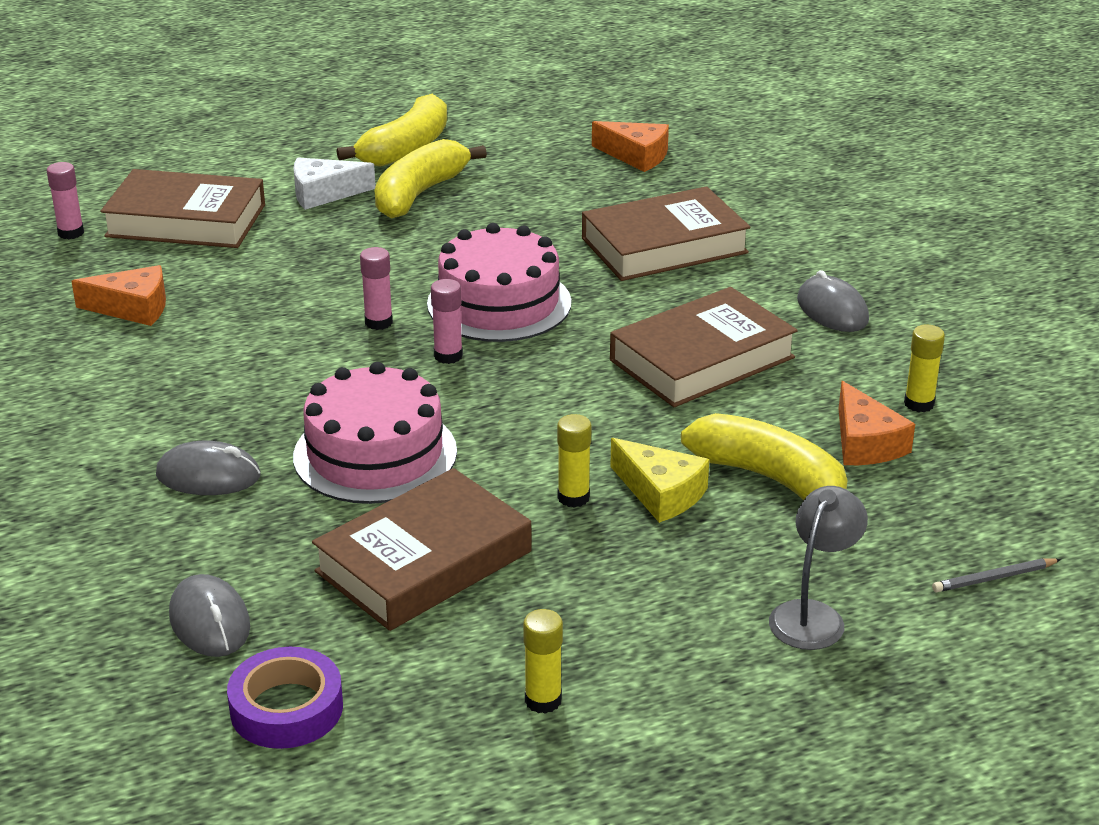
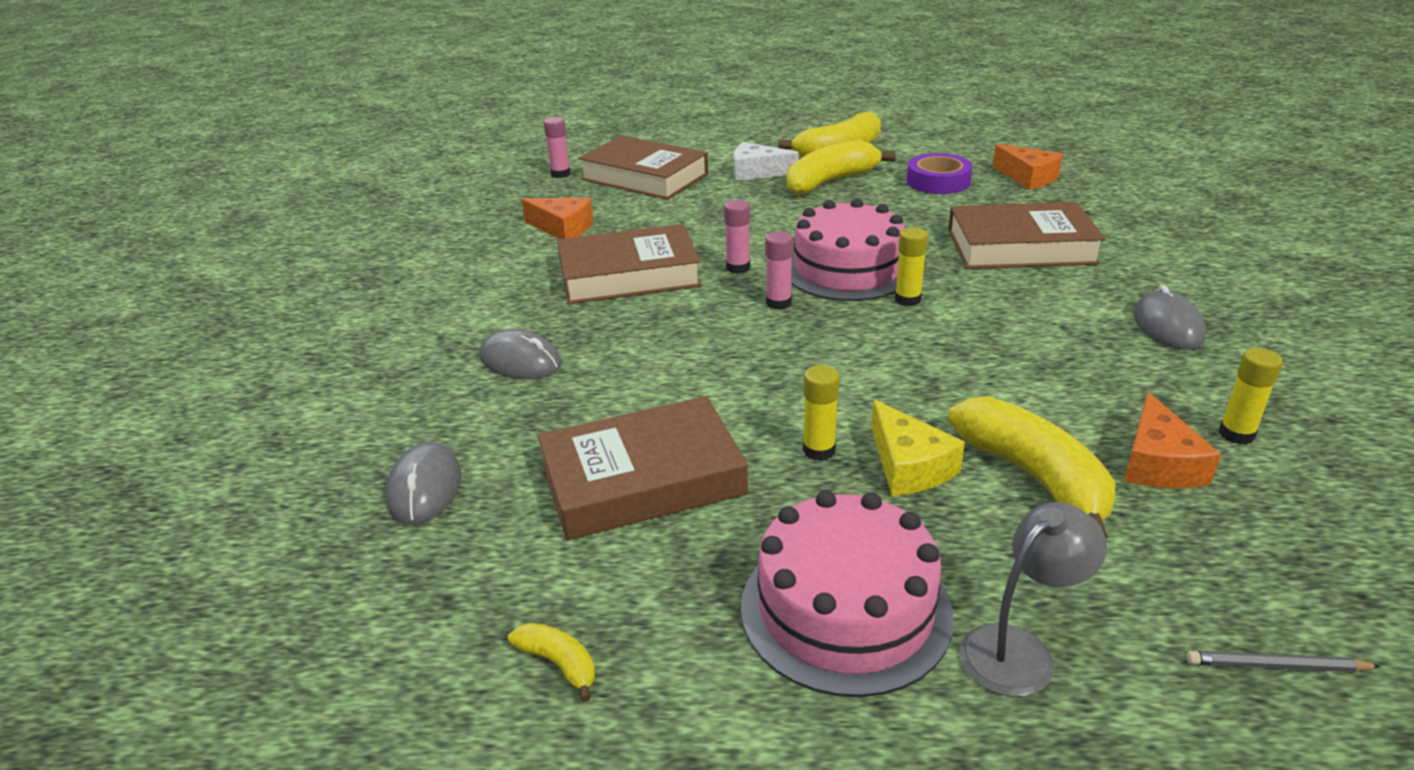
camera: 25 degrees right, 0 degrees up
purple tape [227,647,343,749] -> purple tape moved to [907,153,972,194]
pink cake [293,362,457,504] -> pink cake moved to [741,490,954,697]
yellow glue stick [523,609,563,714] -> yellow glue stick moved to [895,227,928,306]
brown book [610,287,798,407] -> brown book moved to [557,224,702,304]
none -> yellow banana [508,623,595,702]

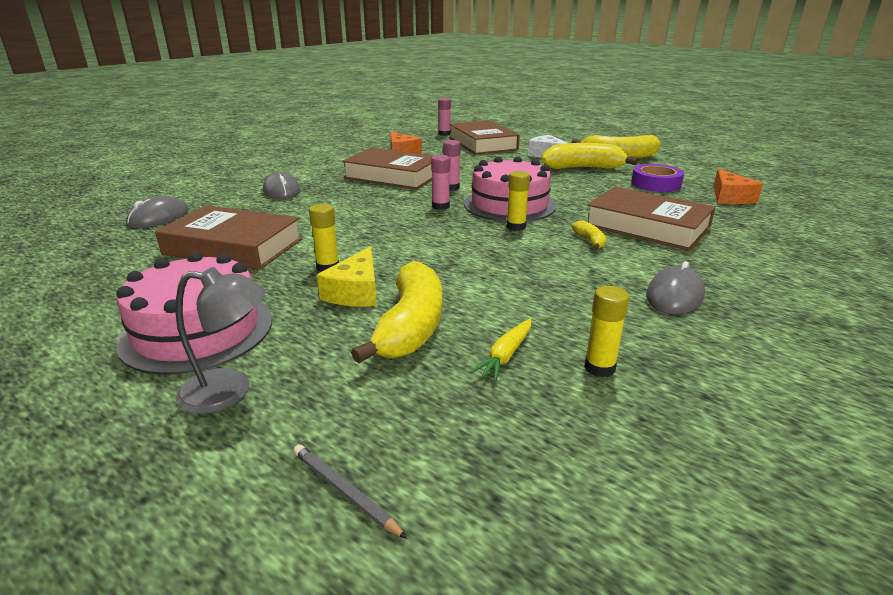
camera: 35 degrees right, 5 degrees down
yellow banana [508,623,595,702] -> yellow banana moved to [572,220,606,250]
orange cheese [1124,392,1221,488] -> yellow carrot [470,319,531,381]

